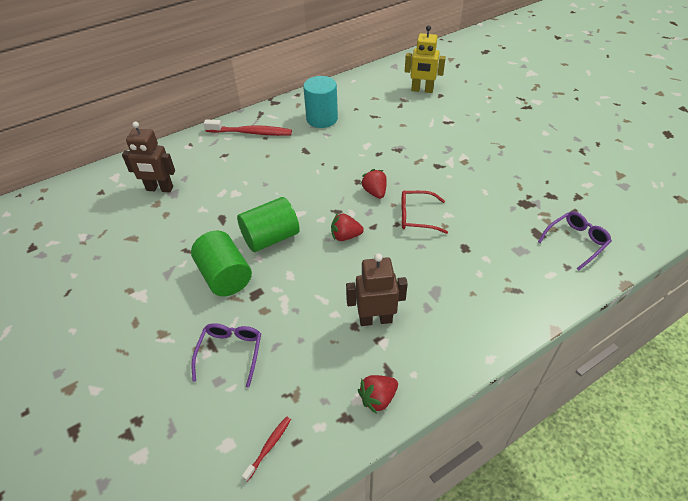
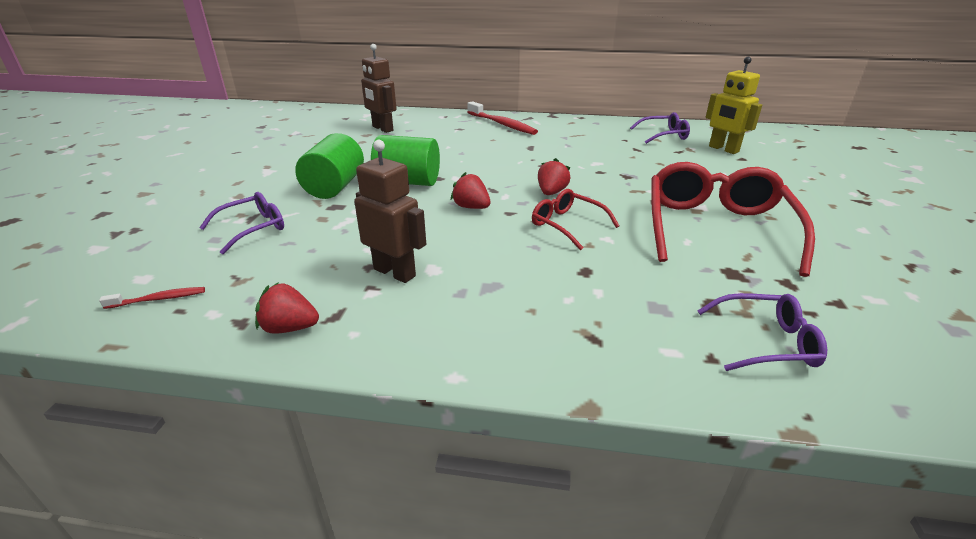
camera: 40 degrees right, 15 degrees down
turquoise cylinder [303,76,338,128] -> none
none -> purple glasses [630,112,690,144]
none -> red glasses [651,162,815,277]

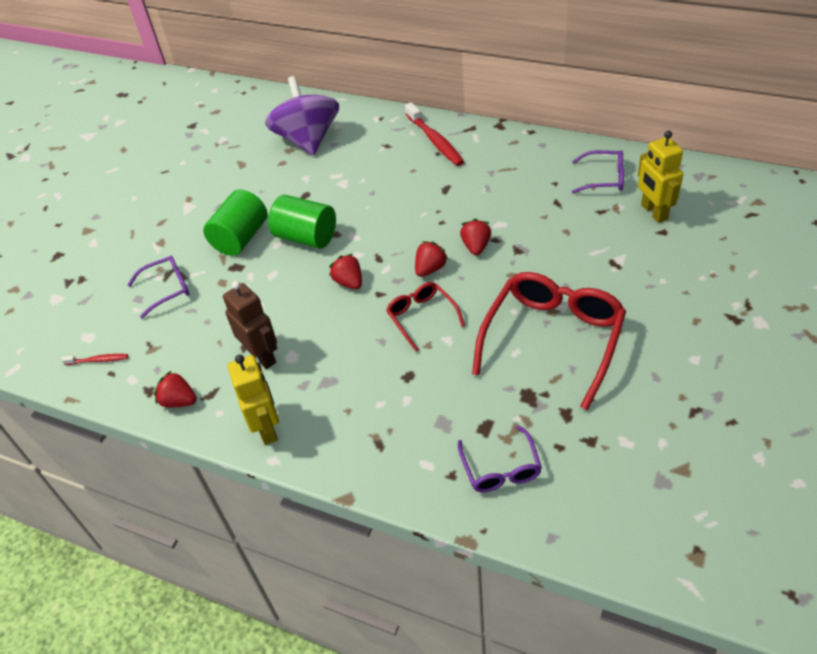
camera: 20 degrees right, 15 degrees up
brown robot [361,44,397,133] -> purple spinning top [265,76,339,155]
purple glasses [697,293,827,371] -> purple glasses turned 60 degrees clockwise [458,425,542,492]
none -> yellow robot [228,355,279,445]
none -> red strawberry [460,219,491,255]

